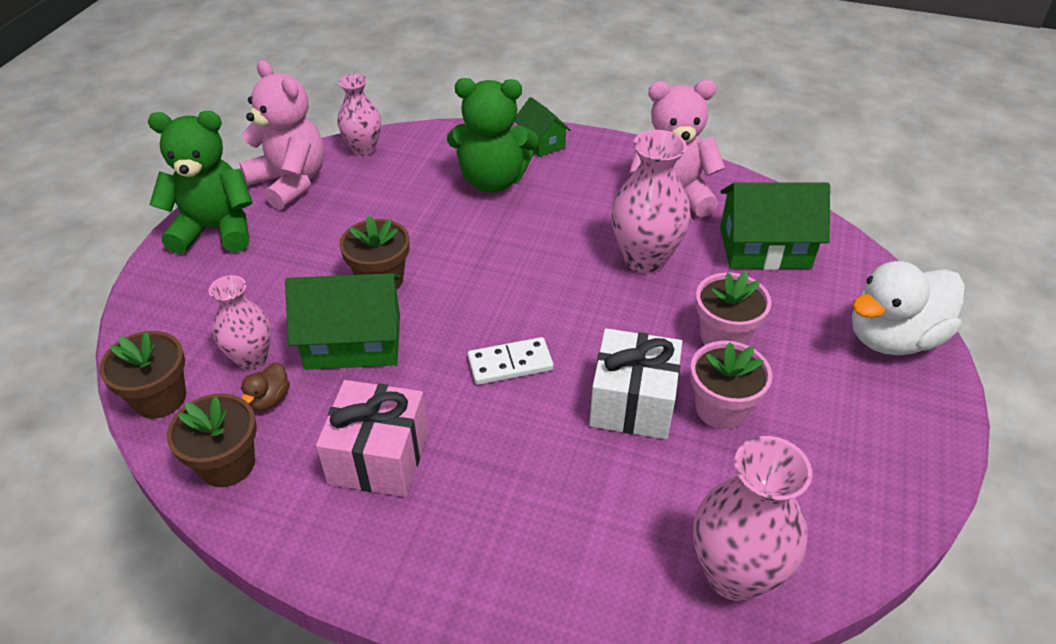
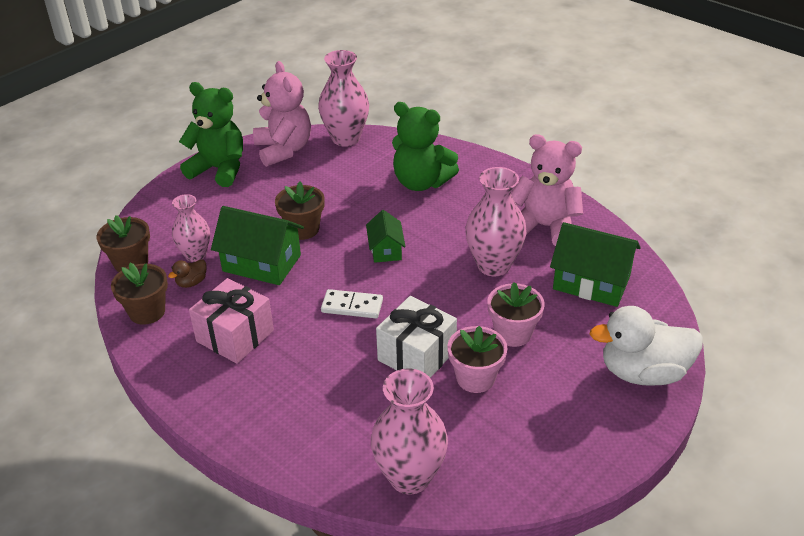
camera: 25 degrees right, 5 degrees down
pink vase [337,74,381,156] -> pink vase [318,50,369,147], size x1.56
green house [515,97,571,157] -> green house moved to [366,210,406,263]

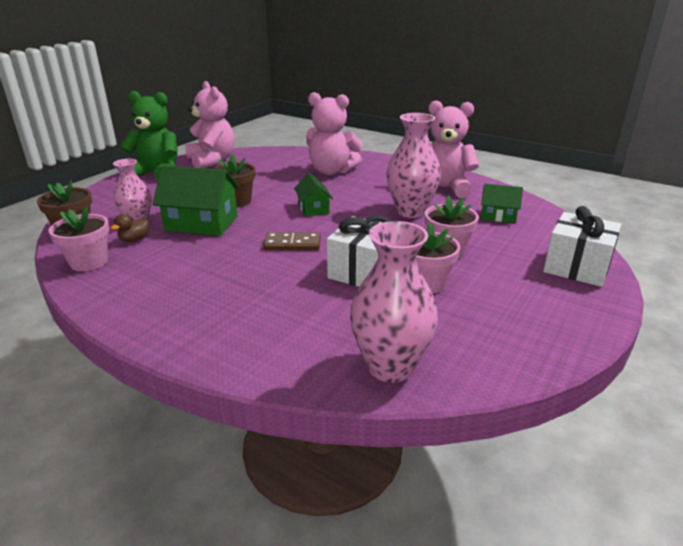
camera: 10 degrees left, 10 degrees down
brown flower pot [111,263,168,325] -> pink flower pot [48,206,110,271]
pink gift [189,278,274,364] -> none
pink vase [318,50,369,147] -> none
white domino [321,289,383,318] -> brown domino [264,232,321,250]
green teddy bear [392,102,459,191] -> pink teddy bear [306,92,363,175]
green house [550,222,641,307] -> green house [481,184,523,223], size x0.57
white duck [590,306,703,386] -> white gift [543,206,621,287]

